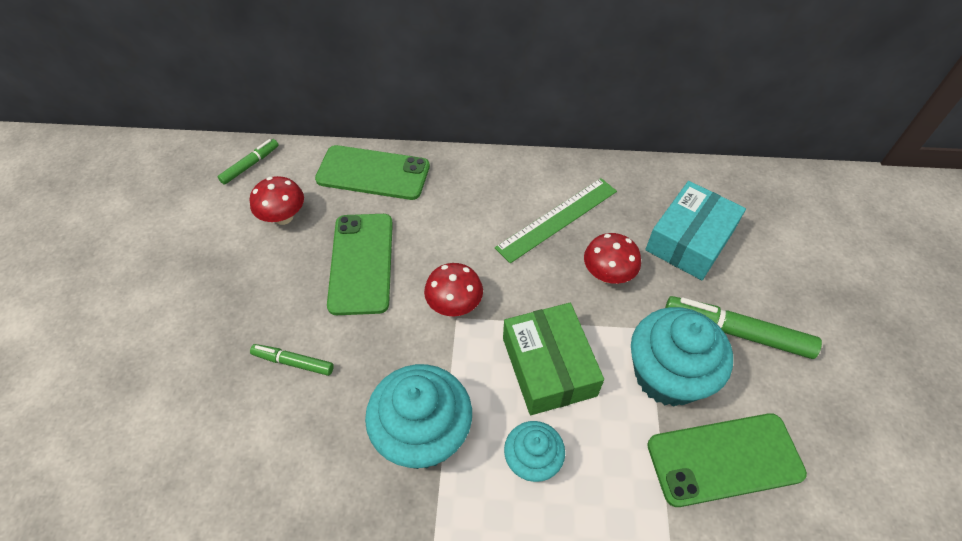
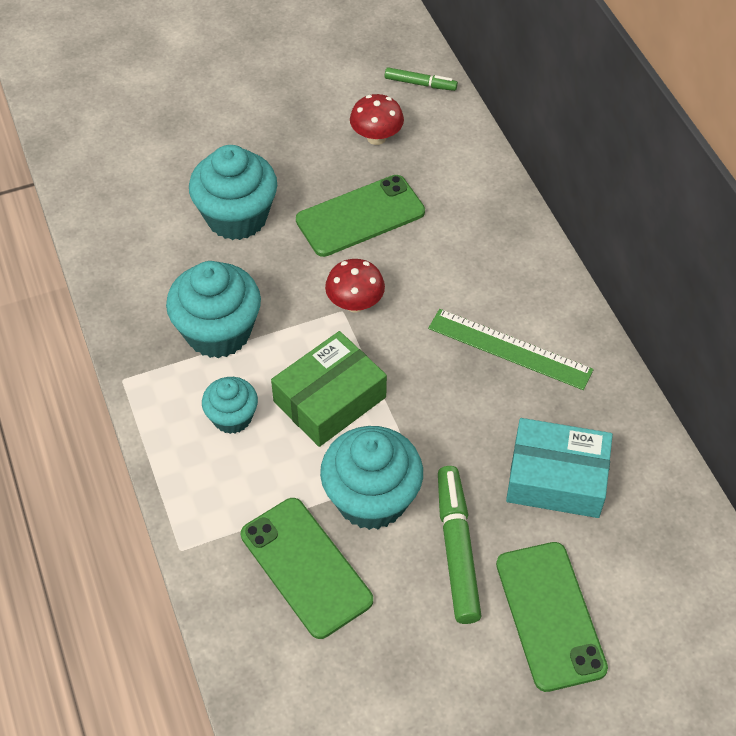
camera: 65 degrees right, 0 degrees up
green marker [250,344,334,376] -> turquoise cupcake [189,145,277,240]
green phone [315,145,430,200] -> green phone moved to [496,542,608,692]
red mushroom [584,233,641,284] -> none

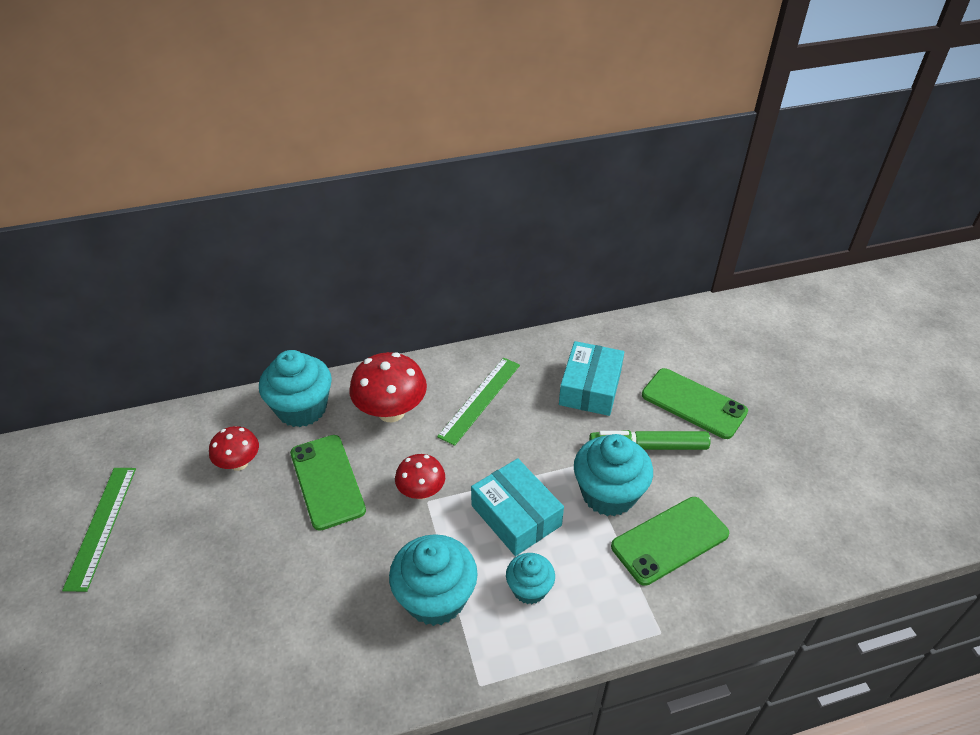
camera: 85 degrees left, 10 degrees down
turquoise cupcake [189,145,277,240] -> turquoise cupcake moved to [259,350,332,427]
green box [271,331,387,447] -> turquoise box [471,458,564,556]
green marker [385,67,458,91] -> none
green phone [496,542,608,692] -> green phone turned 45 degrees clockwise [642,368,748,439]
none -> green ruler [62,468,136,592]
none -> red mushroom [350,352,427,422]

